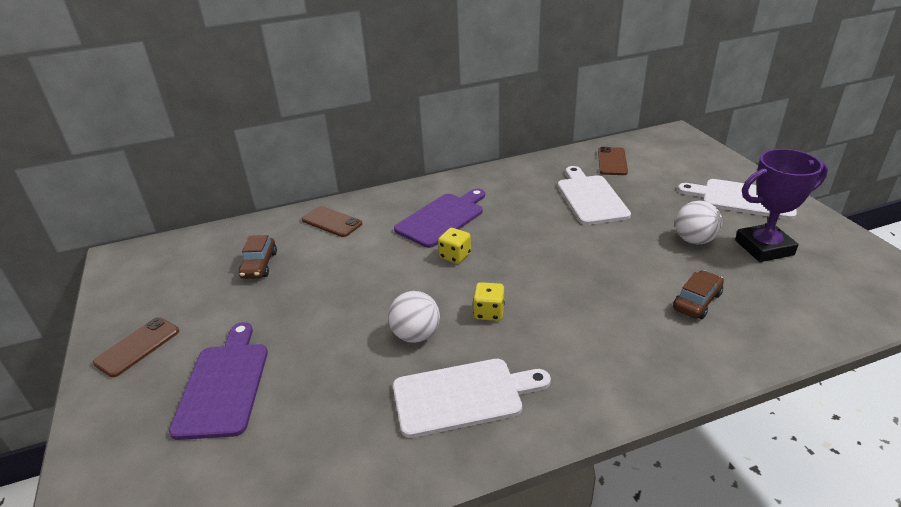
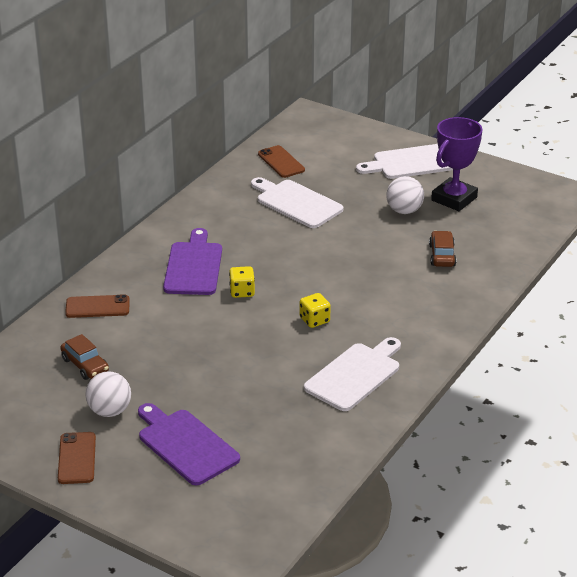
camera: 40 degrees left, 0 degrees up
white ball [388,291,440,343] -> white ball moved to [85,371,131,417]

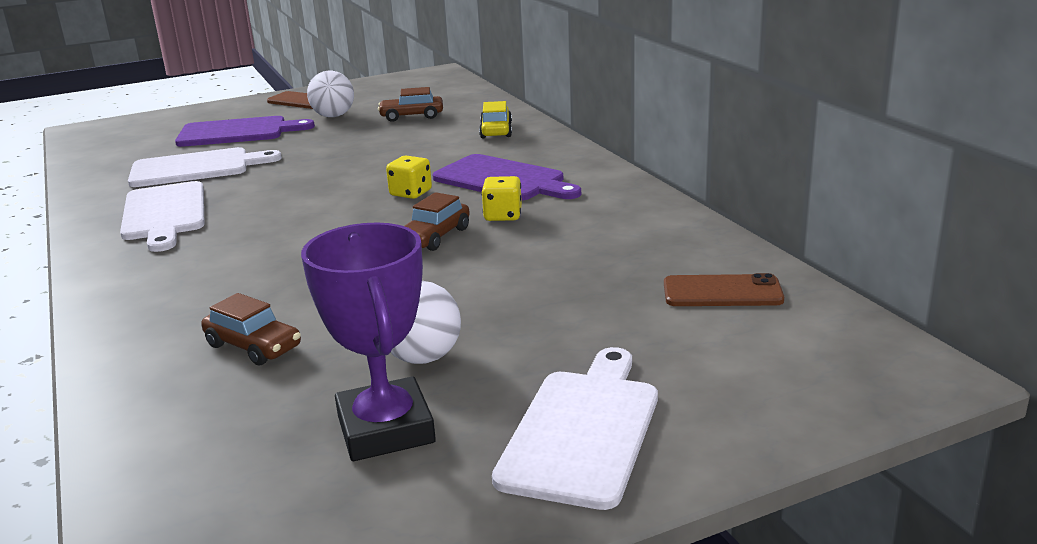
camera: 125 degrees right, 10 degrees down
brown phone [65,294,130,318] -> yellow car [479,101,512,138]
white cutting board [251,177,343,228] -> white cutting board moved to [128,147,282,187]
yellow dice [300,293,331,328] -> yellow dice moved to [481,176,522,221]
none -> brown car [404,192,470,251]

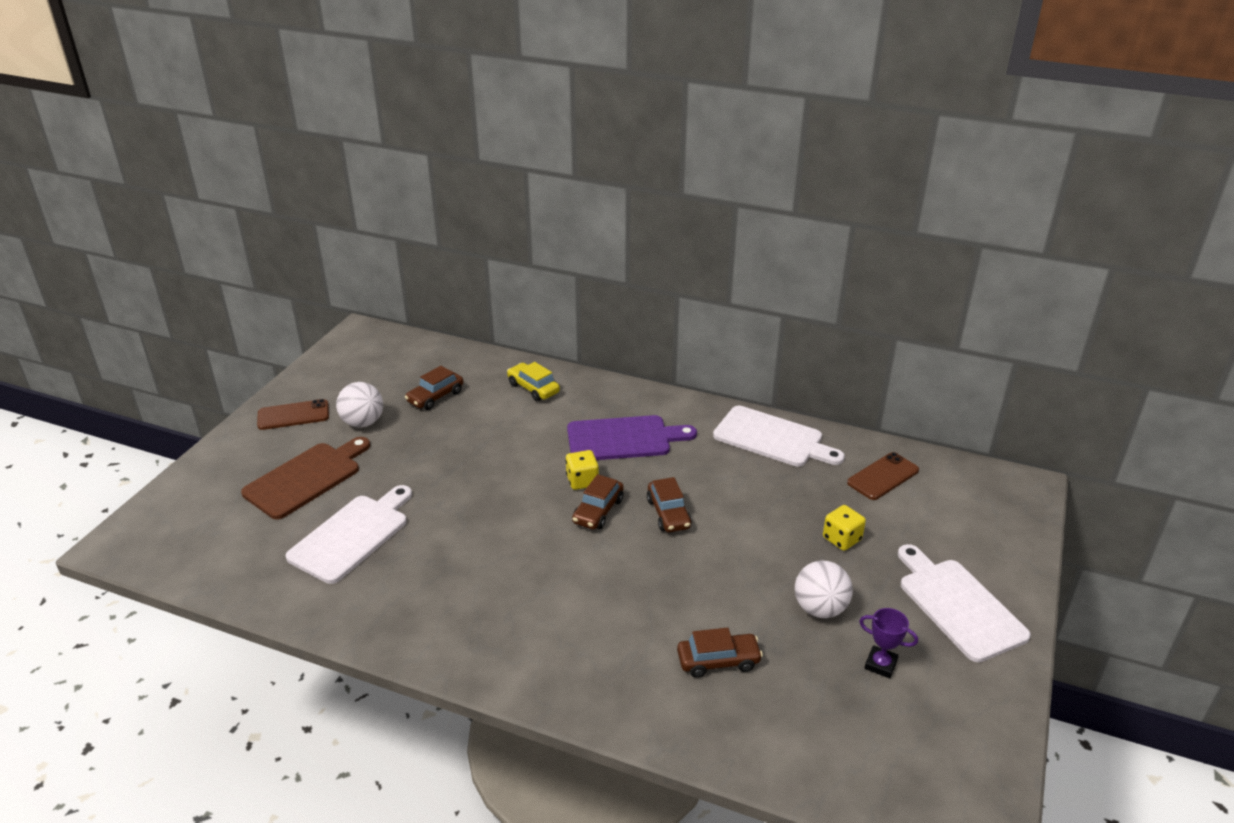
camera: 45 degrees left, 10 degrees up
white cutting board [120,181,205,252] -> white cutting board moved to [713,406,845,467]
purple cutting board [175,116,315,147] -> brown cutting board [241,437,370,519]
purple trophy [301,223,436,461] -> purple trophy [859,608,918,678], size x0.49
yellow dice [481,176,522,221] -> yellow dice moved to [823,505,866,551]
none -> brown car [572,474,624,529]

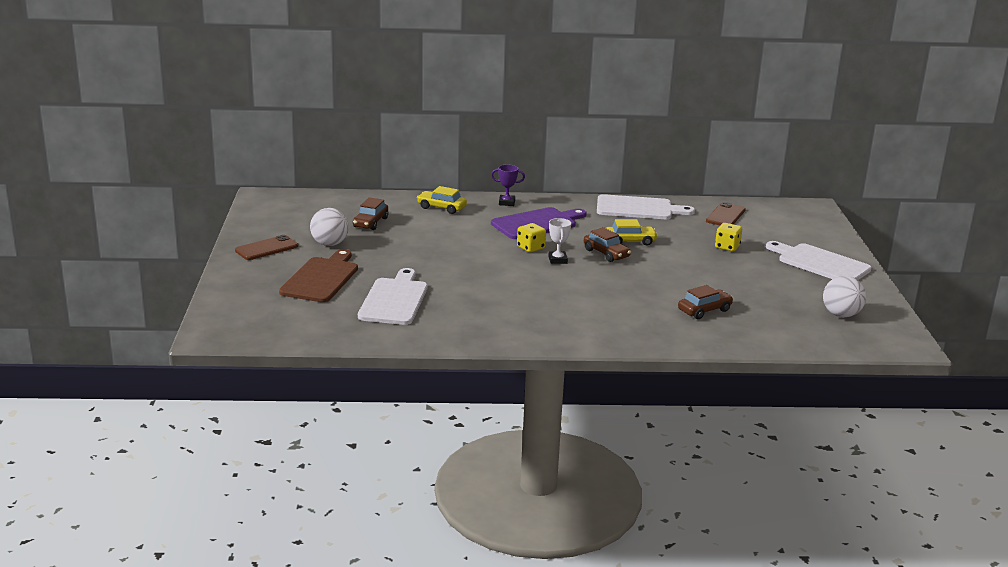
camera: 25 degrees left, 10 degrees down
brown car [572,474,624,529] -> white trophy [548,218,571,264]
white ball [795,560,853,618] -> white ball moved to [823,276,866,317]
purple trophy [859,608,918,678] -> purple trophy moved to [491,165,525,206]
none -> yellow car [606,219,658,246]

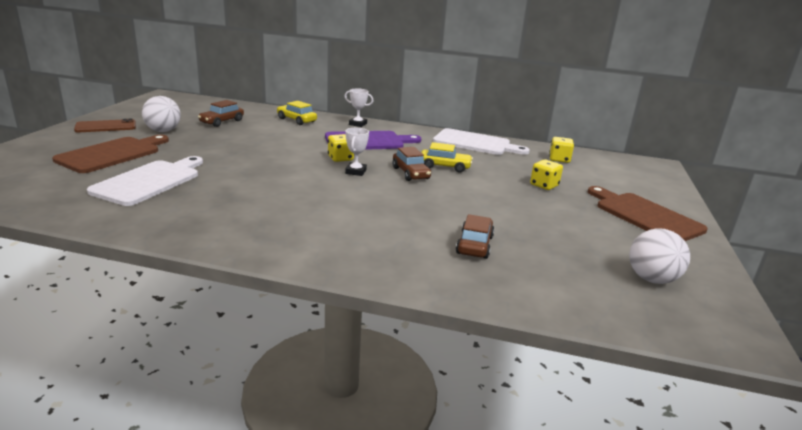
camera: 15 degrees right, 0 degrees up
purple trophy [491,165,525,206] -> white trophy [344,88,373,127]
brown car [678,285,733,319] -> brown car turned 60 degrees counterclockwise [456,214,495,259]
brown phone [706,202,746,225] -> yellow dice [549,137,574,163]
white cutting board [766,241,872,280] -> brown cutting board [588,186,708,241]

